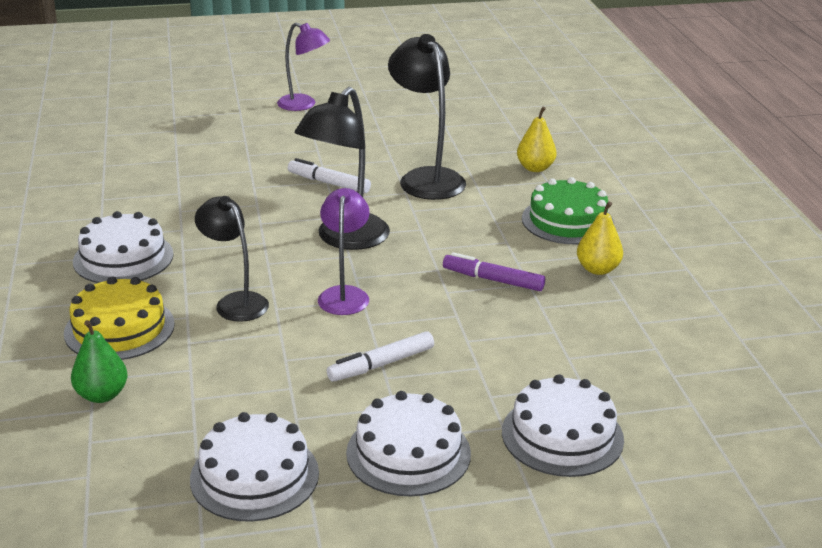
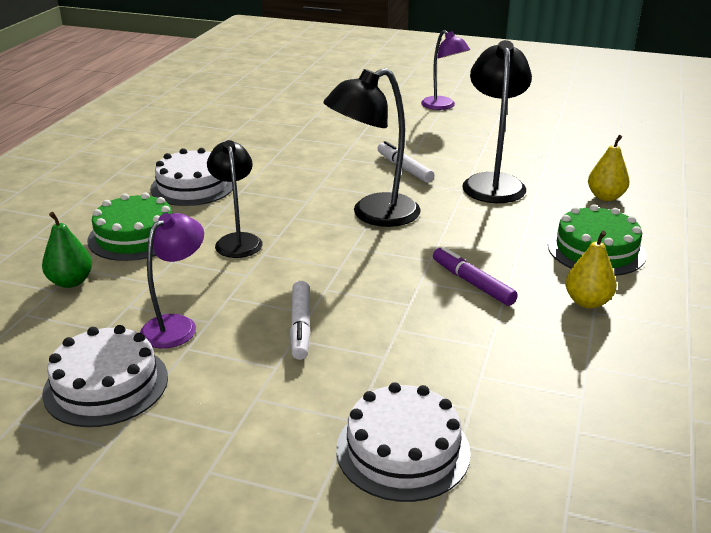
camera: 30 degrees right, 0 degrees up
yellow cake [64,277,175,360] -> green cake [87,193,172,261]
purple lamp [318,188,370,315] -> purple lamp moved to [140,213,204,349]
white marker [327,331,434,382] -> white marker turned 90 degrees counterclockwise [290,281,311,360]
white cake [346,391,471,496] -> none

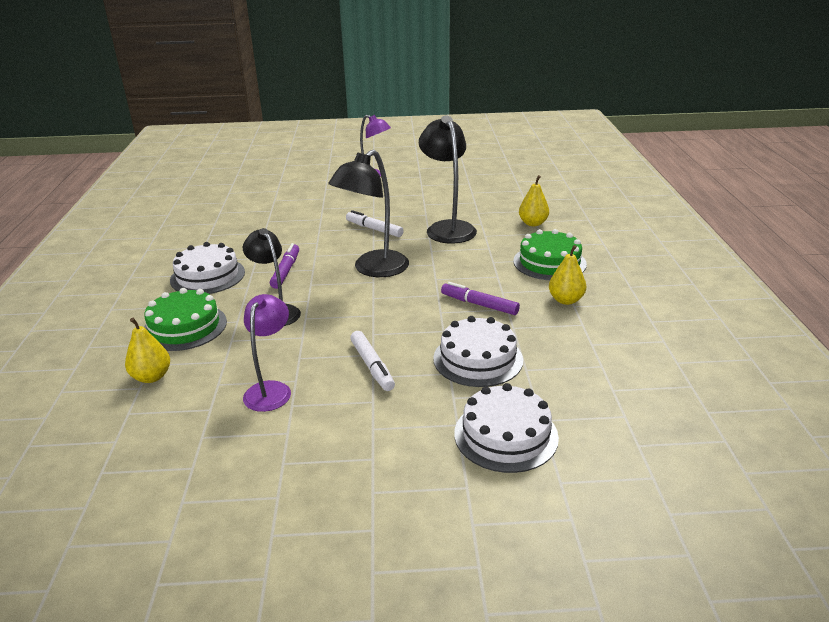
camera: 20 degrees left, 0 degrees up
green pear [42,212,92,288] -> yellow pear [125,318,170,383]
white cake [42,325,168,427] -> white cake moved to [433,316,523,387]
none -> purple marker [270,243,299,289]

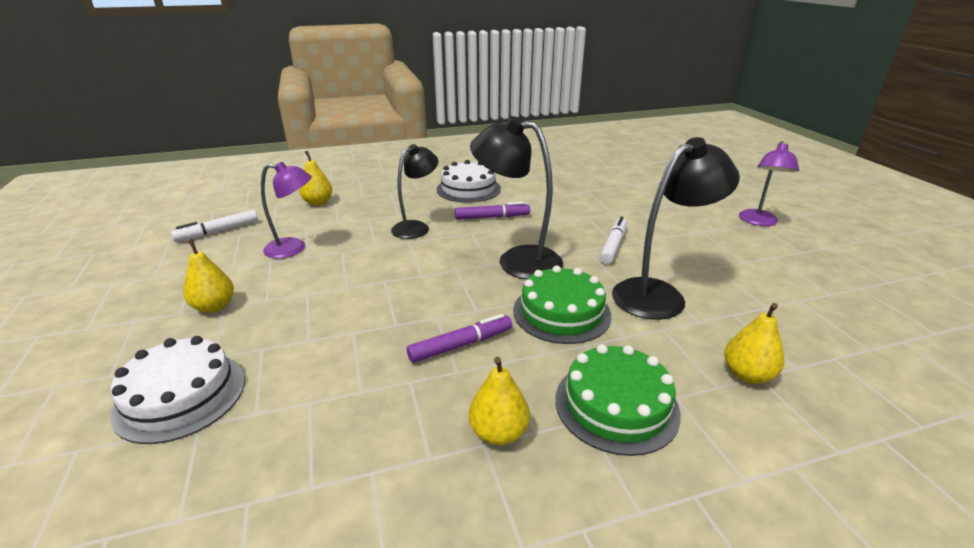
camera: 75 degrees right, 0 degrees up
green cake [144,288,227,351] -> green cake moved to [513,265,611,344]
white marker [350,331,395,391] -> white marker moved to [171,210,258,242]
white cake [433,316,523,387] -> none
purple marker [441,282,520,315] -> purple marker turned 45 degrees clockwise [407,314,512,363]
none -> yellow pear [183,239,234,313]

